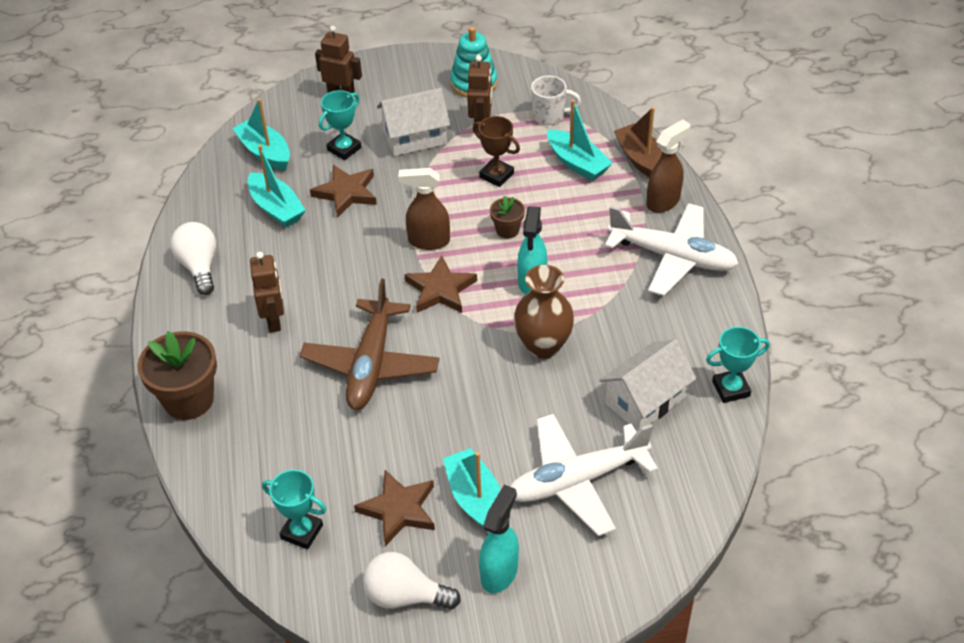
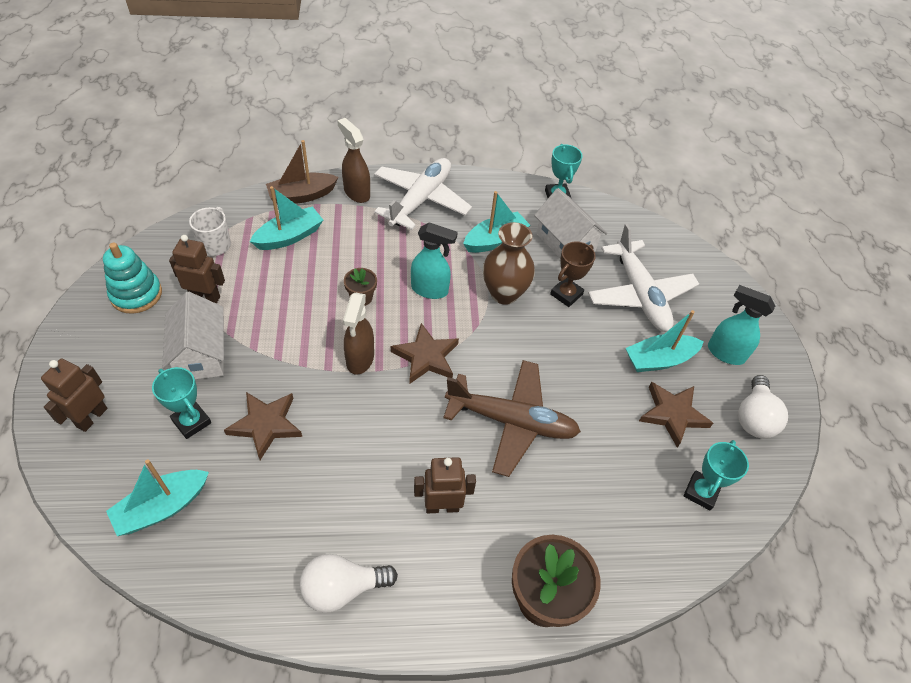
camera: 90 degrees left, 5 degrees up
turquoise boat [248,145,306,228] -> turquoise boat moved to [463,191,530,253]
brown trophy [472,116,520,187] -> brown trophy moved to [550,242,596,307]

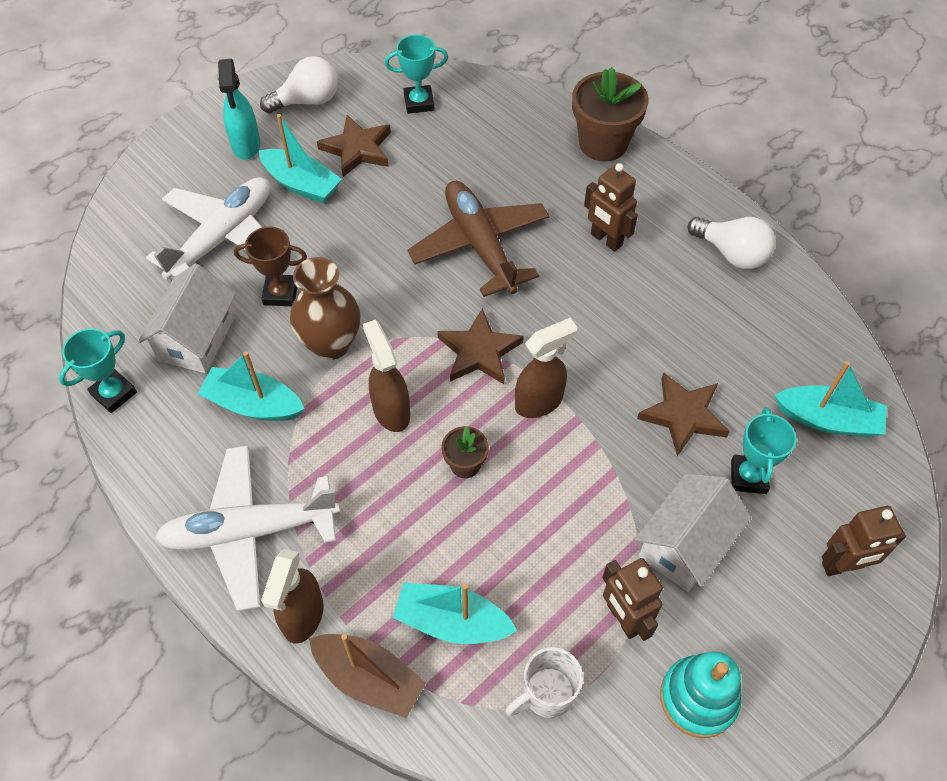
camera: 125 degrees left, 5 degrees up
turquoise spray bottle [411,222,458,299] -> brown spray bottle [363,320,410,432]

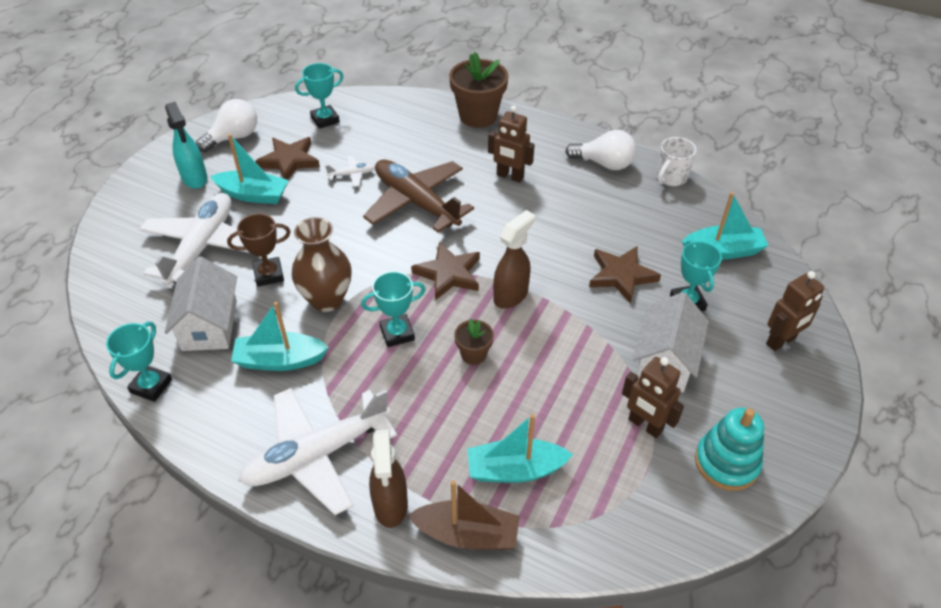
camera: 20 degrees left, 10 degrees down
brown spray bottle [363,320,410,432] -> turquoise trophy [361,271,426,347]
white mug [506,647,583,718] -> white mug moved to [656,137,697,186]
none -> white plane [325,156,375,187]

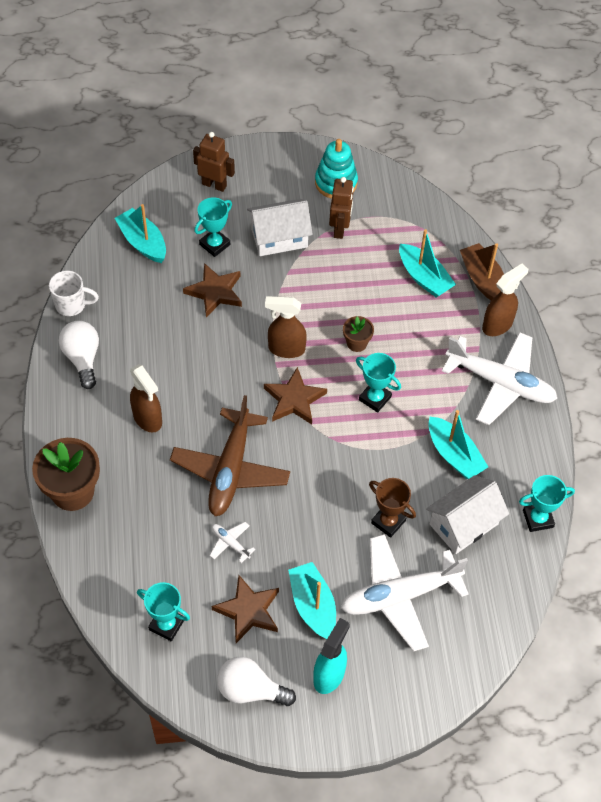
camera: 125 degrees left, 10 degrees up
brown vase [292,217,352,312] -> none
brown robot [488,105,535,183] -> brown spray bottle [130,364,162,432]

